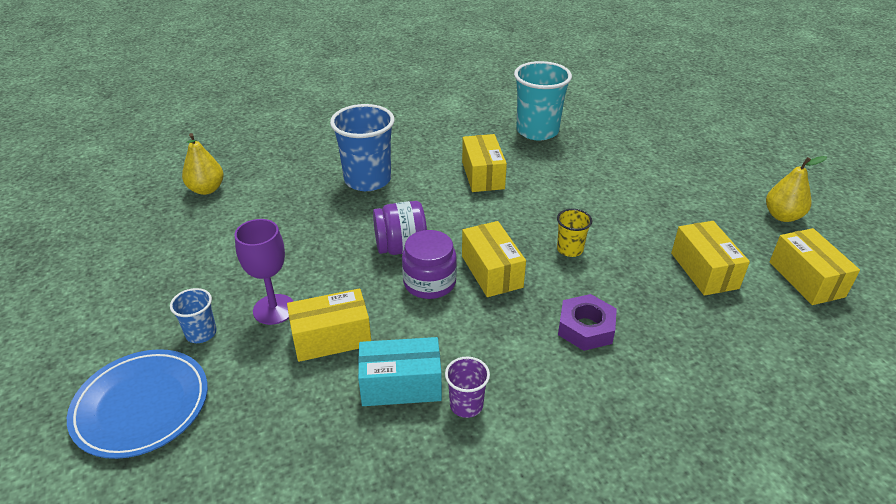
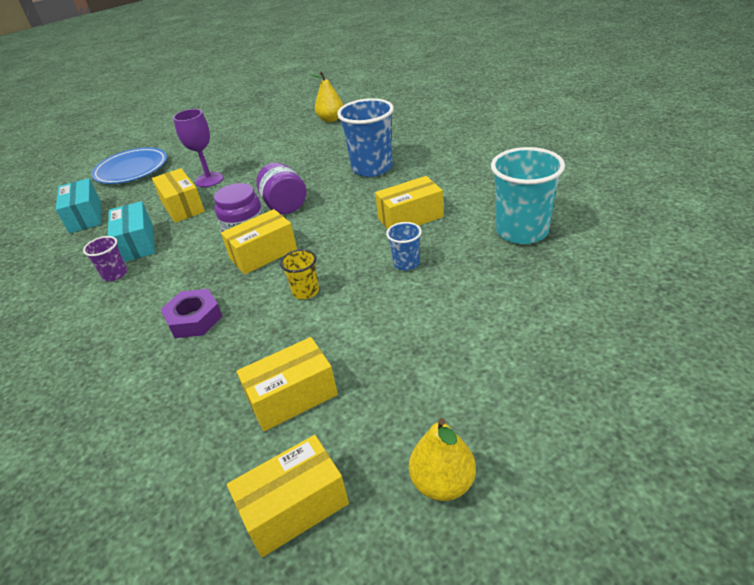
camera: 80 degrees right, 0 degrees up
blue cup [170,288,217,343] -> blue cup moved to [386,222,422,271]
none -> turquoise box [56,178,101,233]

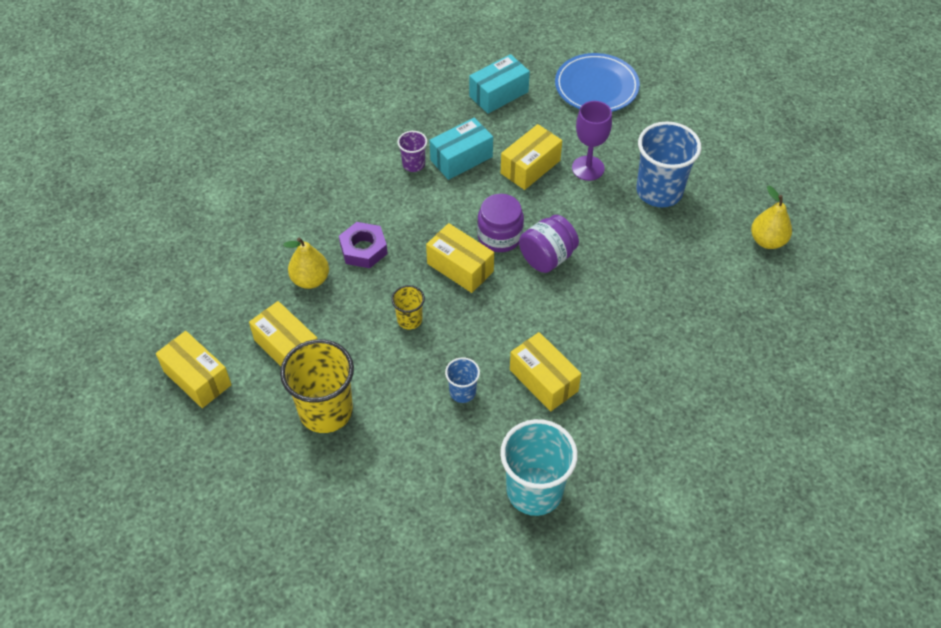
camera: 70 degrees right, 15 degrees up
blue cup [337,98,394,177] -> blue cup moved to [637,121,701,207]
yellow pear [409,418,476,501] -> yellow pear moved to [283,237,329,289]
none -> yellow cup [280,339,354,433]

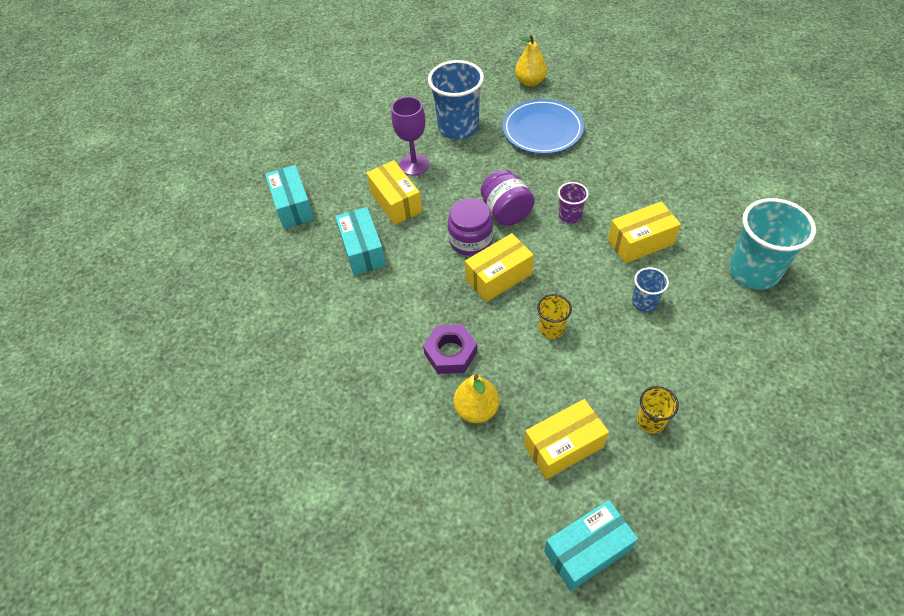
camera: 70 degrees left, 0 degrees up
yellow box [156,331,232,408] -> turquoise box [544,500,638,591]
yellow cup [280,339,354,433] -> yellow cup [637,386,679,434], size x0.50
purple cup [397,131,427,172] -> purple cup moved to [558,182,589,224]
blue plate [555,53,640,112] -> blue plate moved to [503,99,584,154]

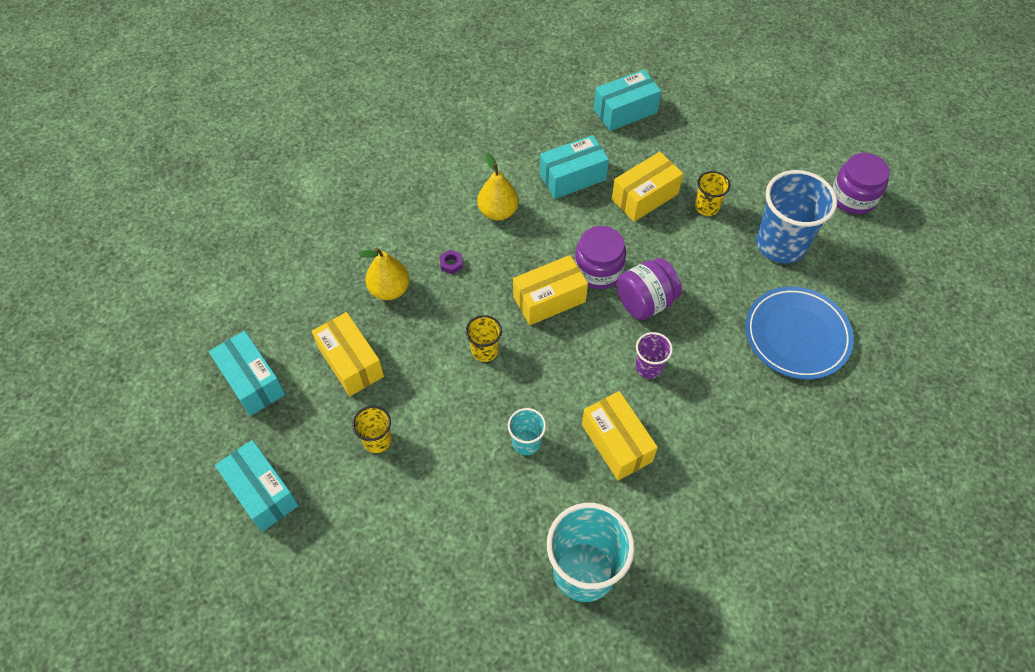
camera: 80 degrees right, 5 degrees up
purple goblet [392,97,429,176] -> yellow cup [695,171,730,216]
purple nut [423,325,477,374] -> purple nut [440,250,463,275], size x0.48
yellow box [465,233,534,302] -> yellow box turned 75 degrees counterclockwise [513,255,588,325]
yellow pear [515,34,547,87] -> yellow pear moved to [477,152,519,221]
blue cup [632,267,669,312] -> turquoise cup [508,408,546,455]
none -> turquoise box [215,440,299,532]
none -> purple jar [832,153,890,214]

